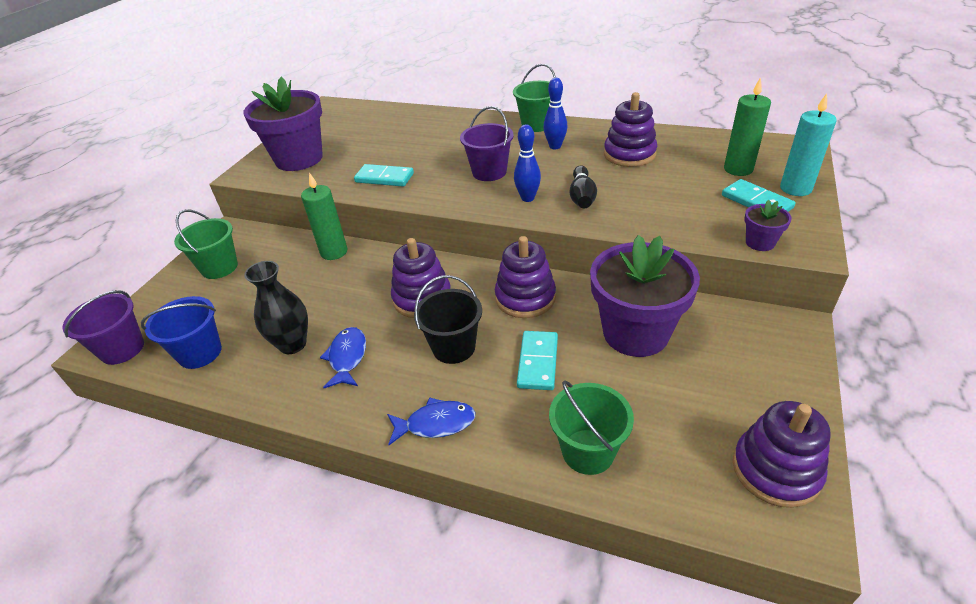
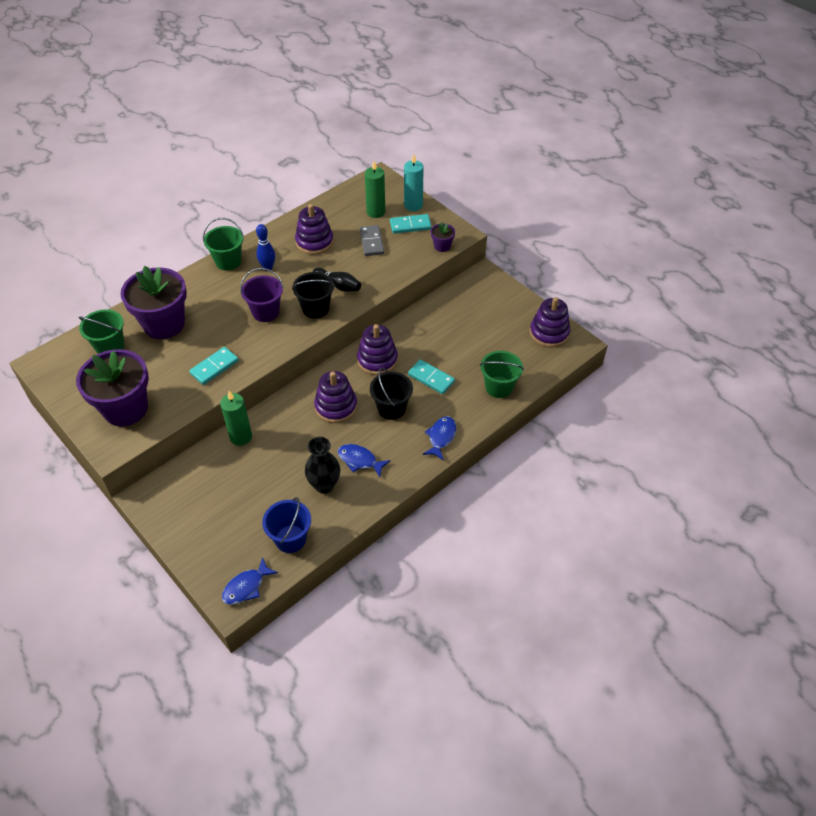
camera: 65 degrees left, 10 degrees up
purple bucket [62,290,144,365] -> blue fish [222,557,278,605]
green bucket [174,210,238,279] -> green bucket moved to [79,309,125,354]
blue bowling pin [514,124,541,202] -> black bucket [292,272,335,319]
purple flower pot [590,235,700,357] -> purple flower pot moved to [120,266,187,339]
none -> grey domino [360,225,384,256]

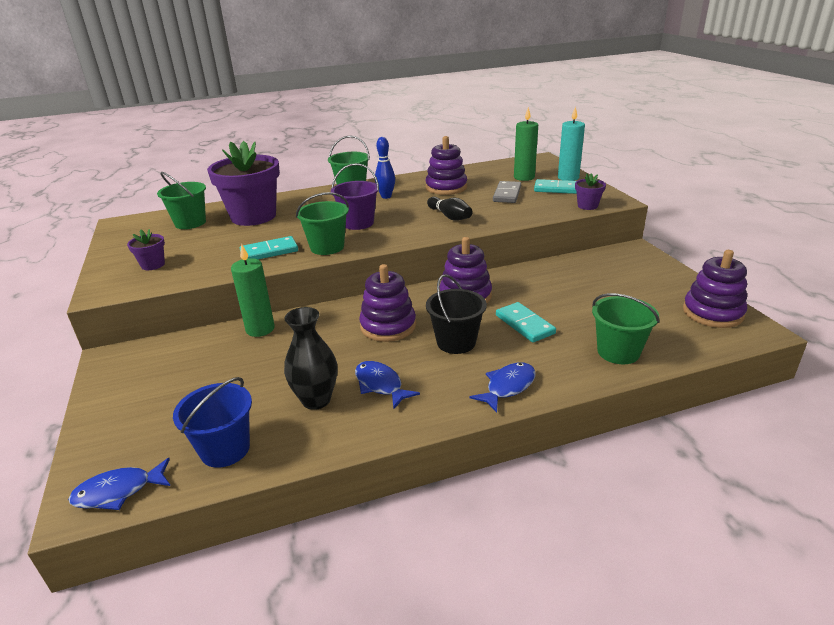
camera: 25 degrees right, 20 degrees down
purple flower pot [76,349,149,426] -> purple flower pot [127,229,165,270], size x0.43
black bucket [292,272,335,319] -> none
none -> green bucket [296,192,349,255]

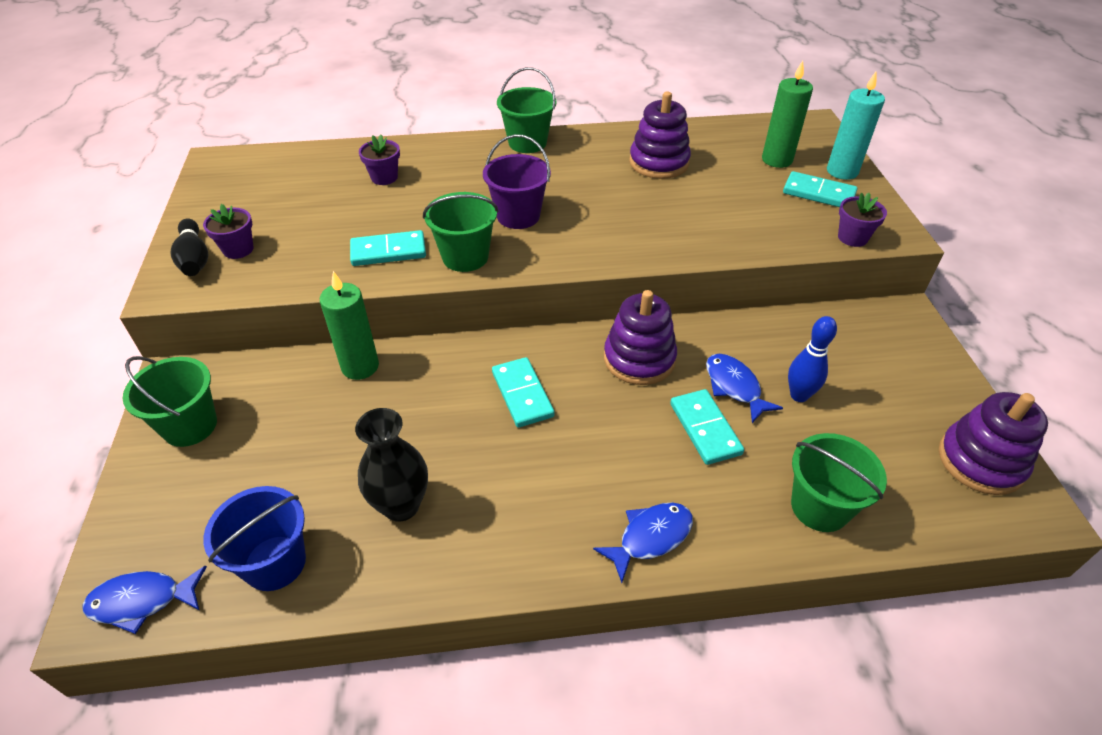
camera: 10 degrees right, 15 degrees up
green bucket [157,172,206,229] -> green bucket moved to [122,356,217,447]
purple flower pot [207,141,280,226] -> purple flower pot [359,134,400,185], size x0.43
blue fish [355,361,420,409] -> blue fish moved to [706,354,783,423]
purple stacking toy [359,264,416,342] -> turquoise domino [492,357,555,428]
blue bowling pin [375,137,395,199] -> blue bowling pin moved to [788,316,837,402]
black bucket [426,274,487,354] -> none
black bowling pin [427,197,472,221] -> black bowling pin moved to [170,218,208,276]
grey domino [493,181,521,203] -> none

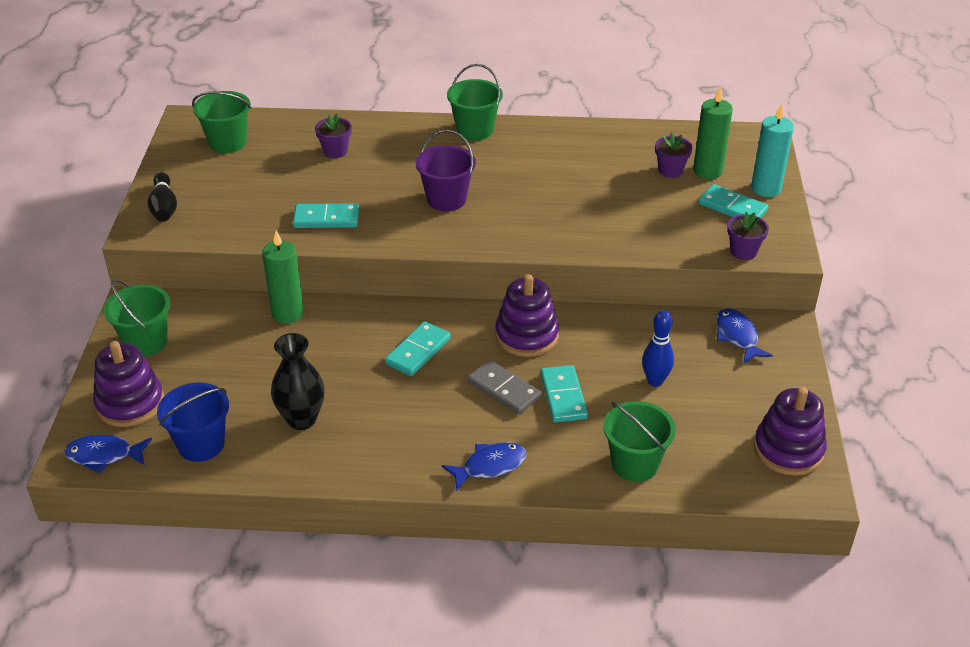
camera: 10 degrees right, 5 degrees down
purple flower pot [203,204,254,259] -> purple flower pot moved to [655,132,693,178]
green bucket [423,192,499,272] -> green bucket moved to [192,91,251,153]
turquoise domino [492,357,555,428] -> turquoise domino turned 45 degrees clockwise [385,321,451,376]
purple stacking toy [629,92,691,179] -> purple stacking toy moved to [93,341,164,427]
blue fish [706,354,783,423] -> blue fish moved to [716,308,773,363]
none -> grey domino [468,360,542,414]

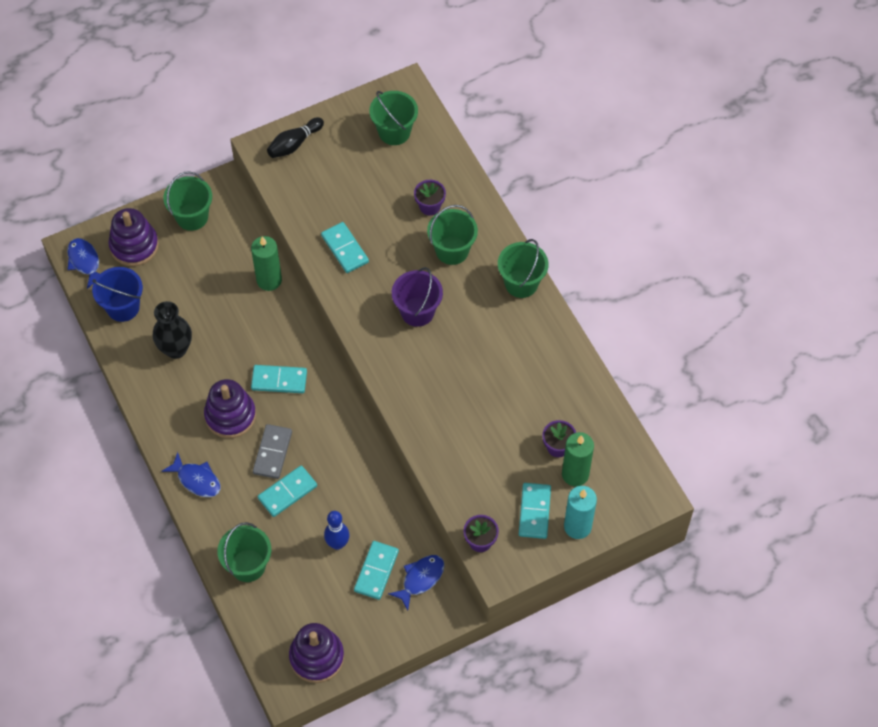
camera: 60 degrees right, 20 degrees up
purple stacking toy [495,274,559,357] -> purple stacking toy moved to [204,379,256,438]
none -> turquoise domino [354,541,399,600]
none -> green bucket [427,205,478,265]

